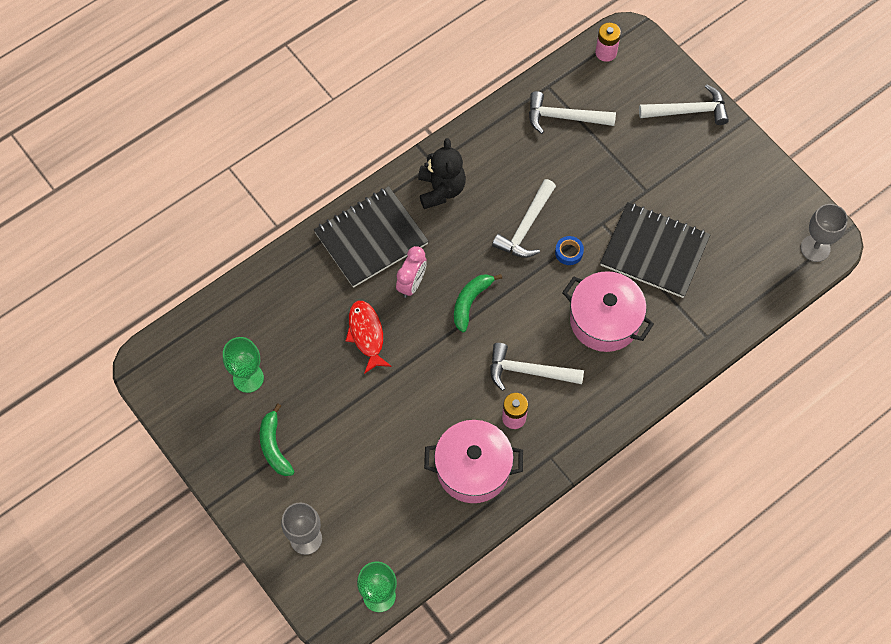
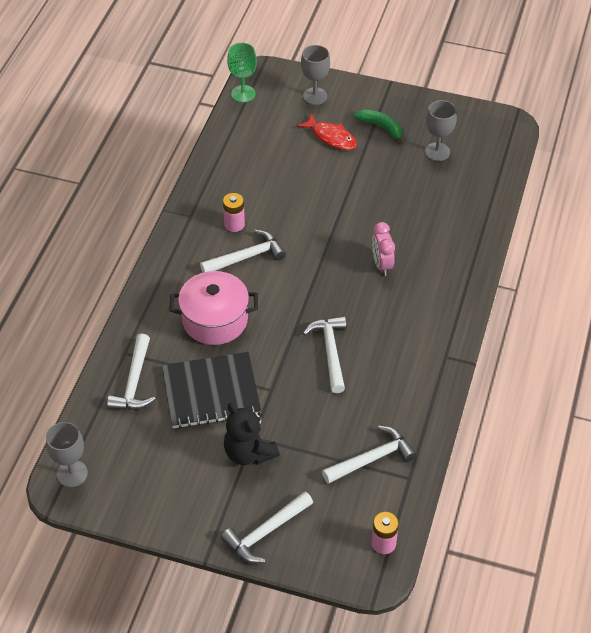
camera: 145 degrees right, 15 degrees down
green goblet [223,337,264,393] -> grey goblet [425,100,457,161]
black notebook [314,186,429,288] -> none
red fish [345,301,392,374] -> red fish moved to [297,113,357,150]
black teddy bear [418,138,466,209] -> black teddy bear moved to [224,403,280,465]
pink pot [424,420,523,503] -> none
green banana [454,274,502,332] -> none
blue tape [555,236,584,265] -> none
none -> white hammer [107,334,155,410]

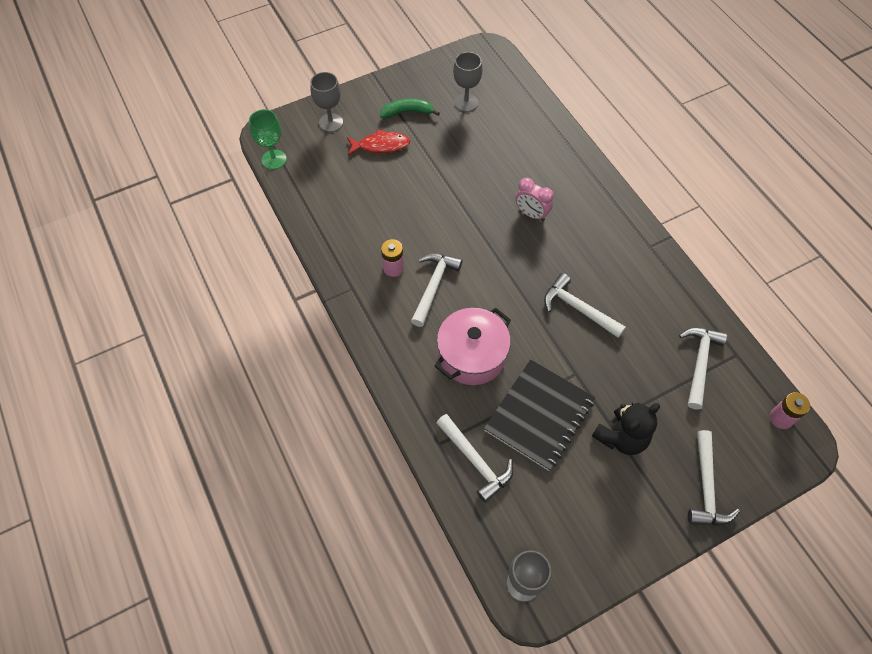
camera: 45 degrees left, 10 degrees up
black teddy bear [224,403,280,465] -> black teddy bear turned 45 degrees counterclockwise [592,402,660,455]

